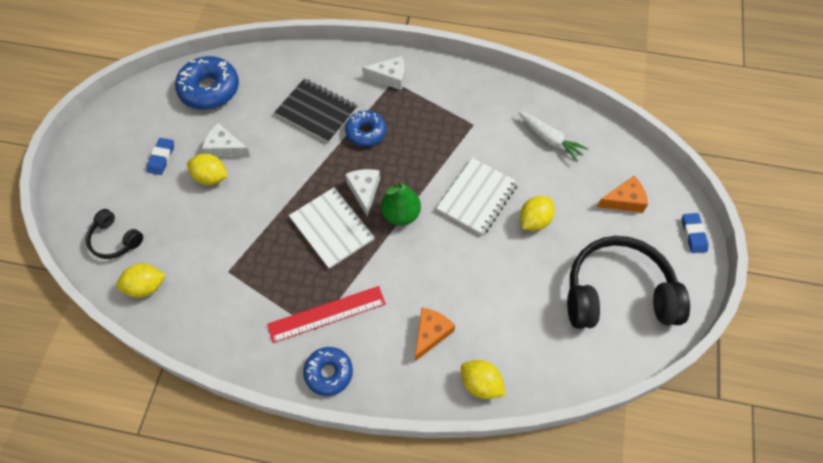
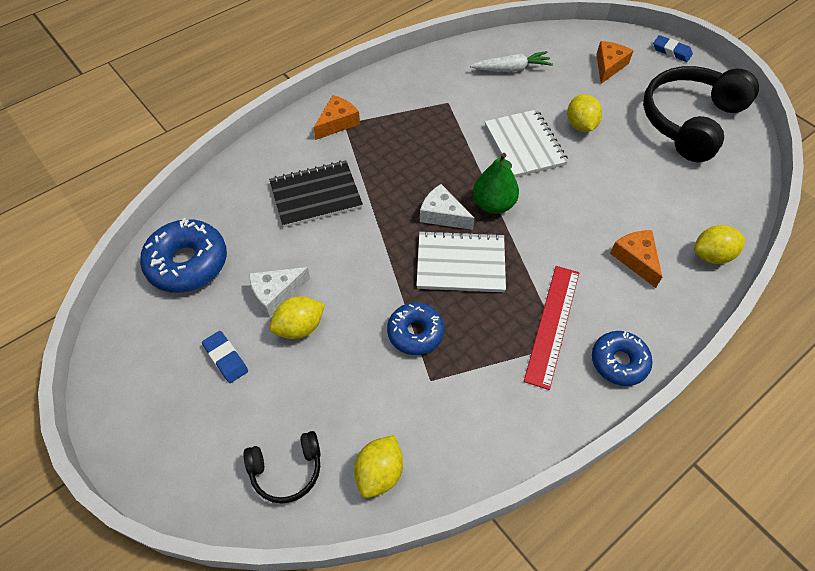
camera: 50 degrees left, 5 degrees down
blue donut [345,111,386,147] -> blue donut moved to [387,302,444,355]
white cheese [362,56,405,90] -> orange cheese [313,95,360,140]

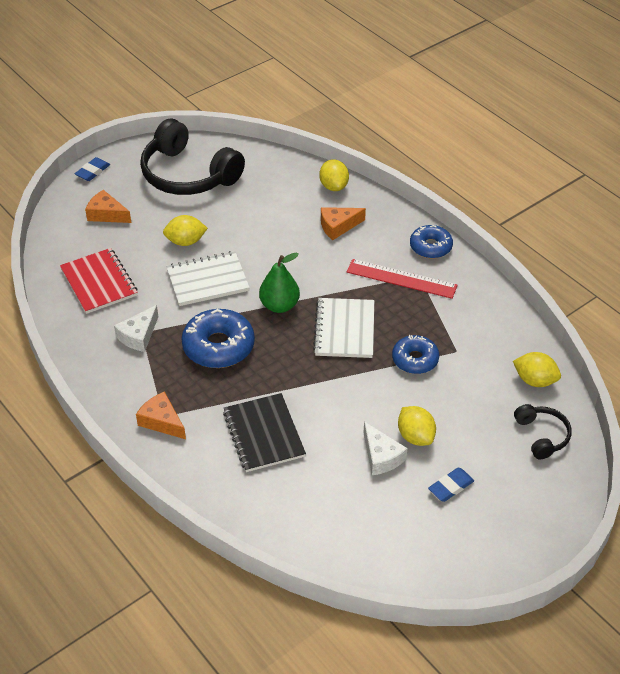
camera: 90 degrees left, 10 degrees down
blue donut [140,218,227,293] -> blue donut moved to [181,309,255,368]
white cheese [420,184,475,230] -> white cheese moved to [114,305,158,352]
white carrot [470,51,553,72] -> red notebook [60,248,138,314]

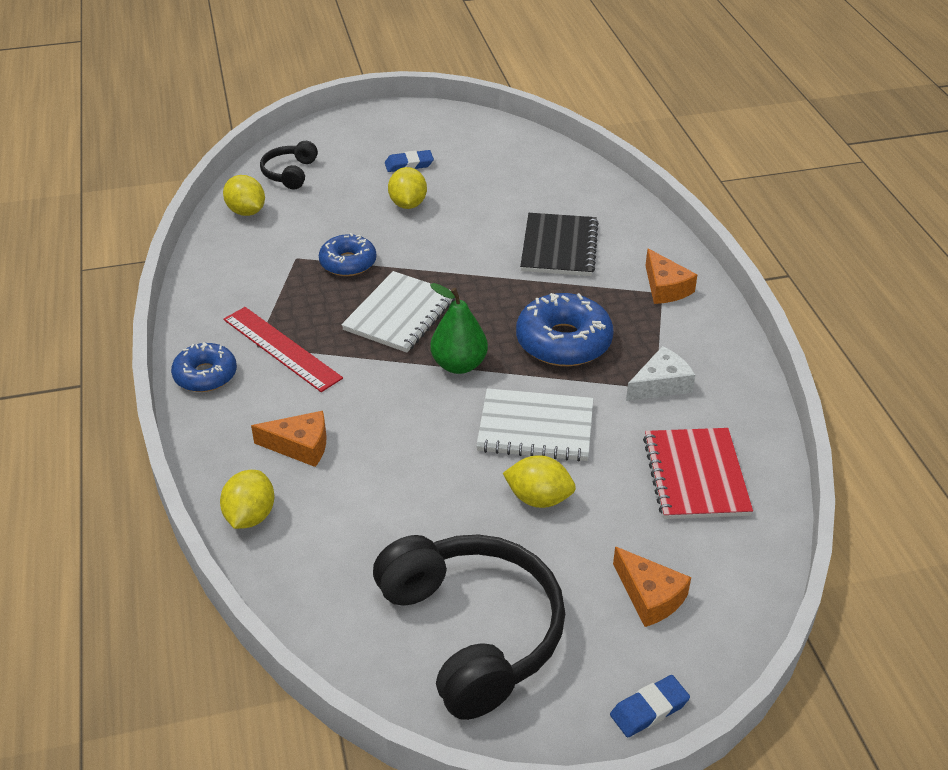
camera: 155 degrees left, 5 degrees down
white cheese [364,422,407,475] -> none

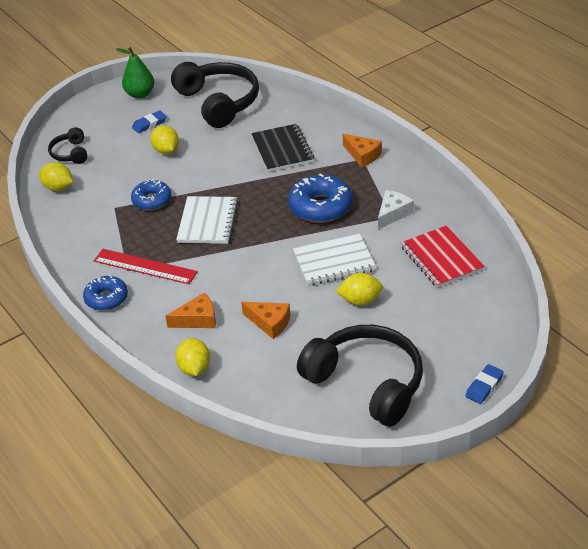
camera: 20 degrees left, 0 degrees up
green pear [430,283,488,374] -> green pear moved to [116,47,154,99]
orange cheese [613,547,691,627] -> orange cheese moved to [241,302,291,339]
none -> black headphones [171,62,259,128]

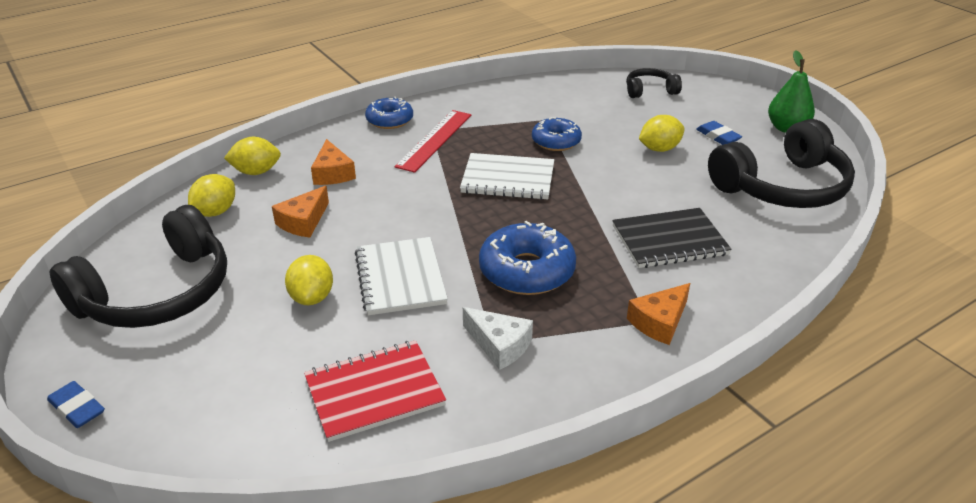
camera: 90 degrees right, 5 degrees down
yellow lemon [39,162,73,191] -> yellow lemon moved to [188,174,235,217]

